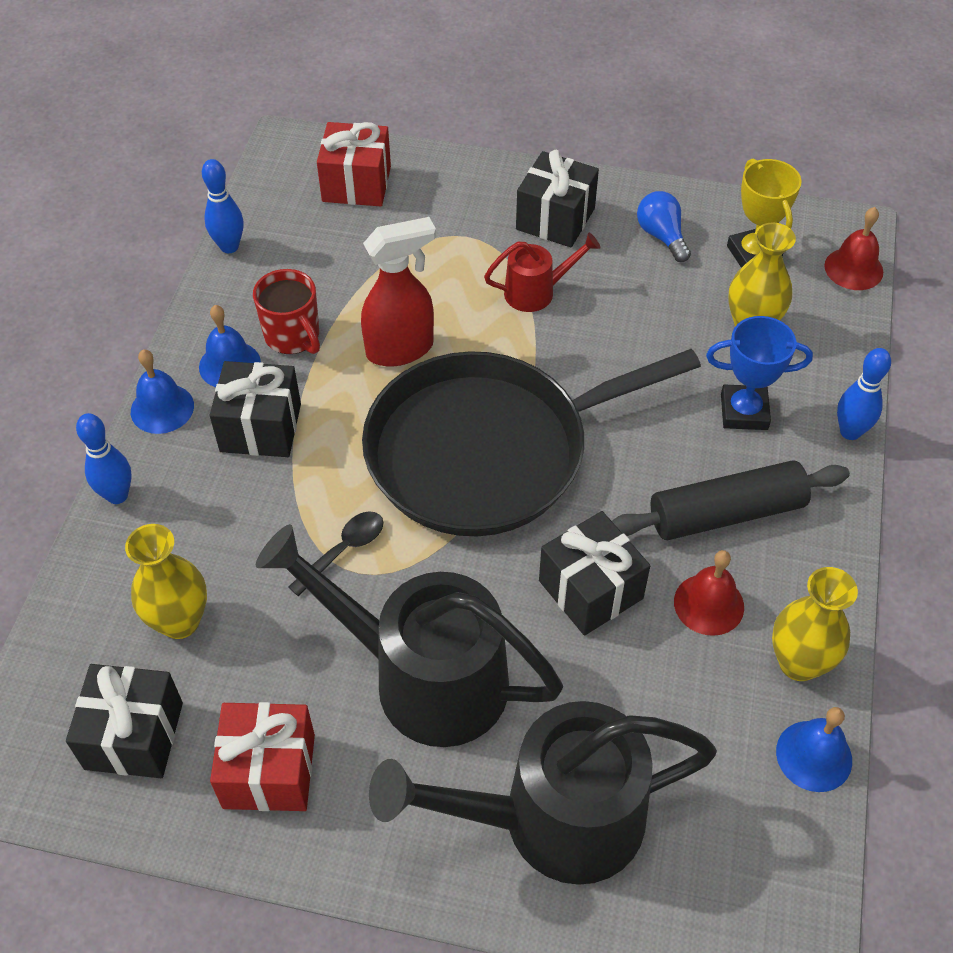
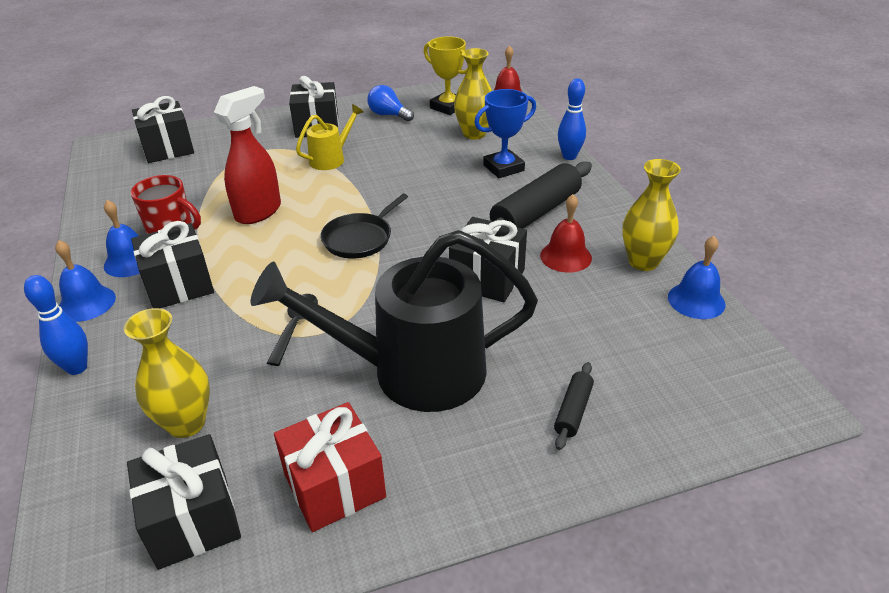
camera: 30 degrees left, 15 degrees down
blue bowling pin [202,159,243,253] -> none
red gift [317,122,391,206] -> black gift [132,96,194,163]
black pan [362,349,701,536] -> black pan [321,193,408,258], size x0.42
black watering can [369,701,717,885] -> black rolling pin [554,362,594,450]
red watering can [484,233,601,312] -> yellow watering can [296,104,364,170]

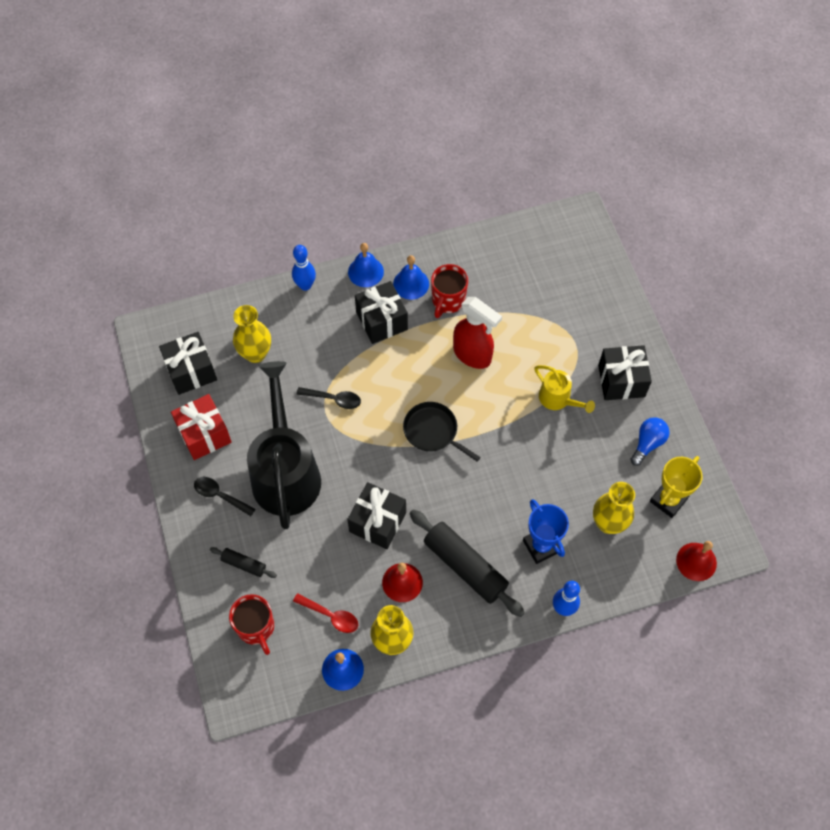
camera: 90 degrees right, 25 degrees up
black gift [132,96,194,163] -> none
none -> black spoon [194,477,255,516]
none -> red mug [229,594,274,655]
none -> red spoon [293,593,358,633]

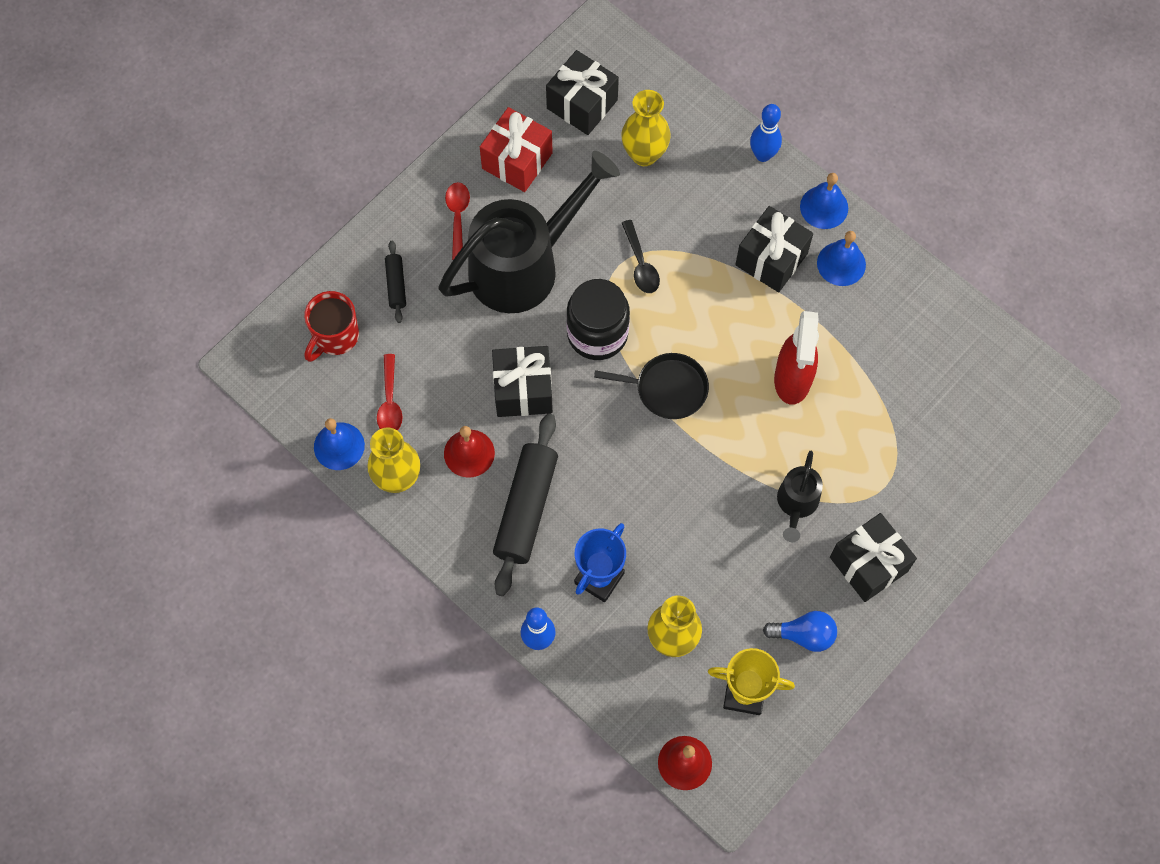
camera: 60 degrees right, 5 degrees up
black spoon [194,477,255,516] -> red spoon [445,182,470,260]
black pan [403,402,481,462] -> black pan turned 90 degrees clockwise [594,353,709,419]
red mug [431,264,468,318] -> none
yellow watering can [534,365,595,413] -> black watering can [777,450,823,542]
none -> black jar [566,279,630,360]

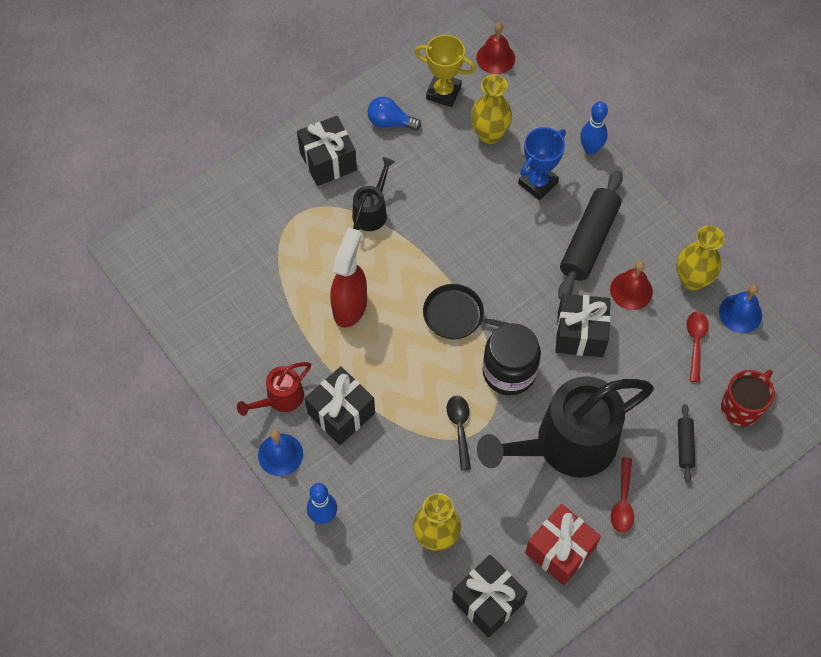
camera: 170 degrees left, 5 degrees down
blue bell [817,231,866,286] -> red watering can [237,362,311,416]

